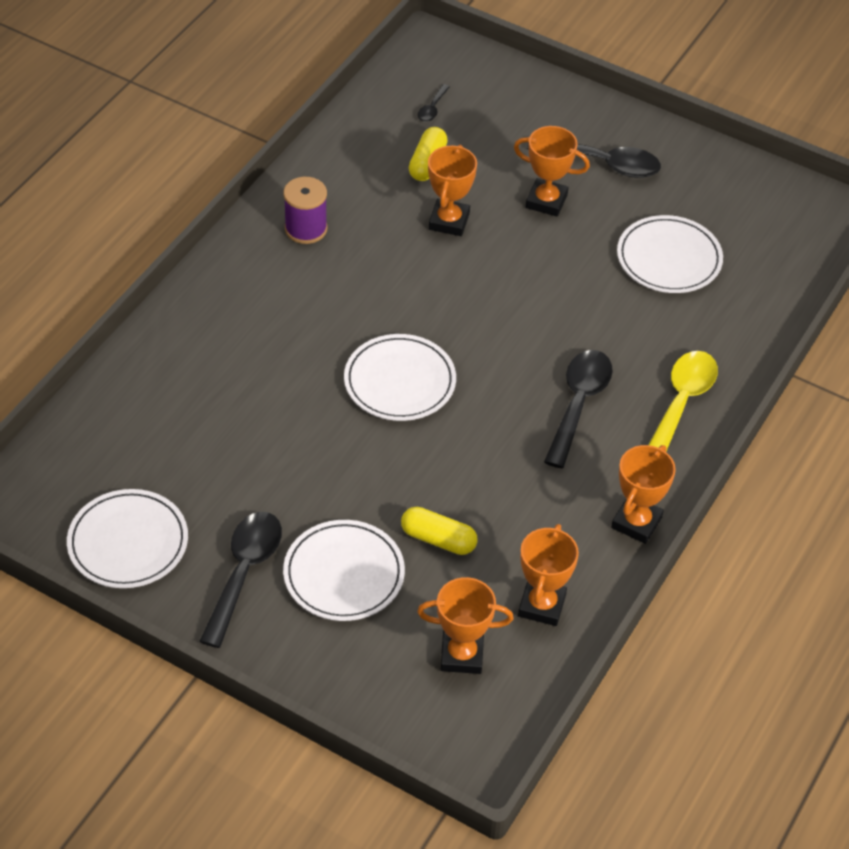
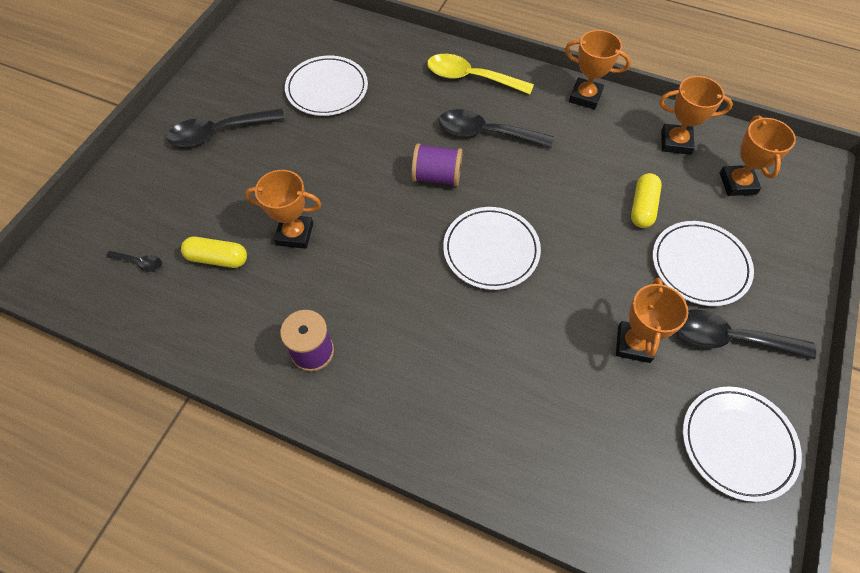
camera: 95 degrees left, 10 degrees up
orange trophy [514,126,590,217] -> orange trophy moved to [616,278,688,363]
black spoon [527,142,661,178] -> black spoon turned 120 degrees counterclockwise [167,108,285,147]
none -> purple spool [411,143,463,187]

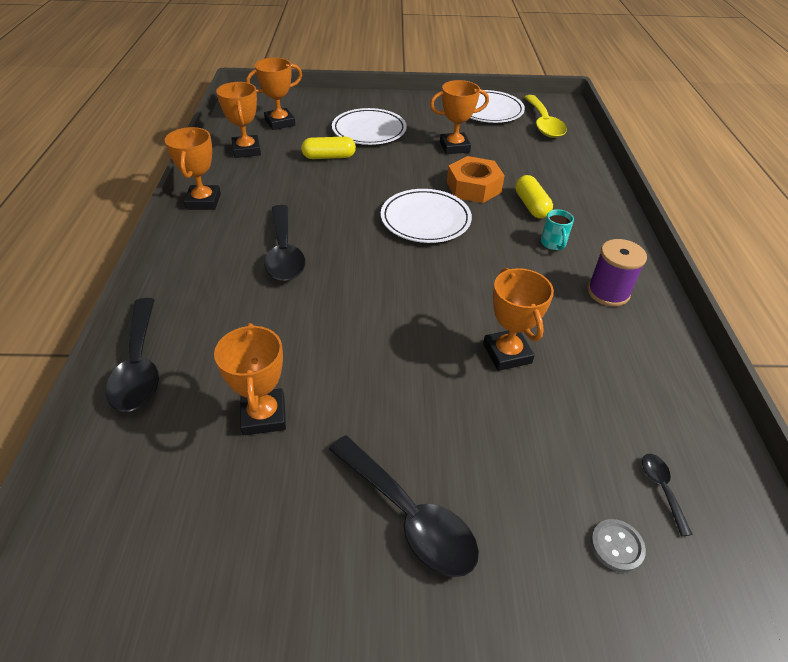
camera: 115 degrees left, 15 degrees down
yellow capsule [181,237,247,268] -> yellow capsule moved to [515,175,553,219]
white plate [285,56,368,116] -> orange trophy [214,323,286,435]
purple spool [411,143,463,187] -> none
yellow spoon [427,54,534,94] -> yellow spoon moved to [524,95,567,138]
black spoon [676,309,816,359] -> black spoon moved to [106,298,159,412]
none -> orange nut [447,156,505,203]
none -> turquoise mug [541,209,574,250]
none -> grey button [591,519,646,573]

